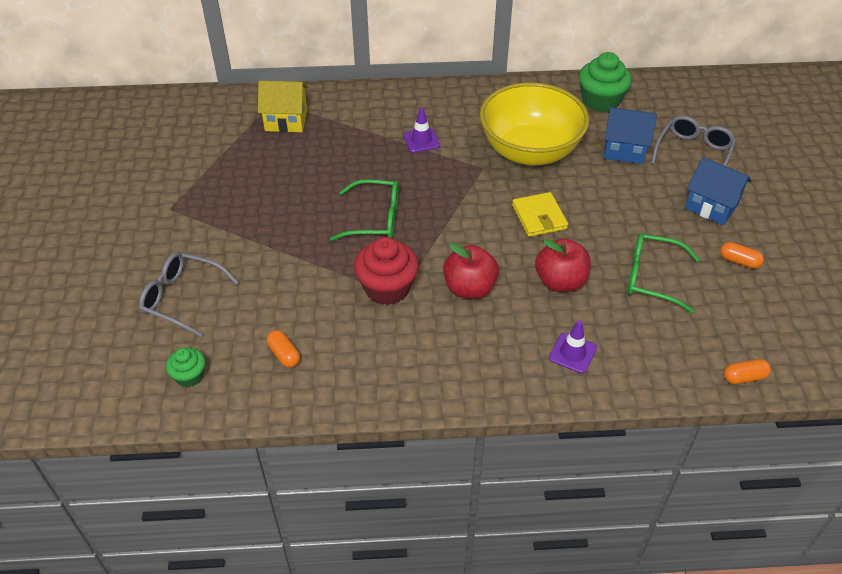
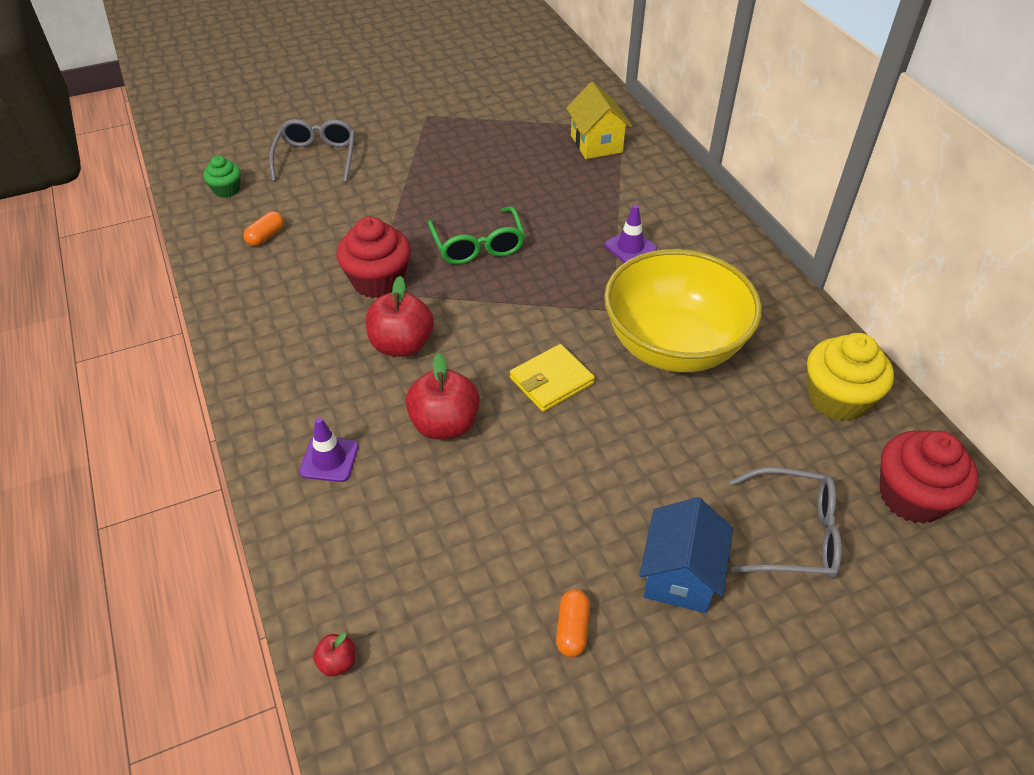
camera: 70 degrees right, 0 degrees up
green cupcake [579,52,632,112] -> yellow cupcake [807,333,894,421]
blue house [604,107,657,164] -> none
green glasses [628,233,700,313] -> none
orange capsule [724,359,771,384] -> red apple [313,632,355,677]
none -> red cupcake [880,430,978,524]

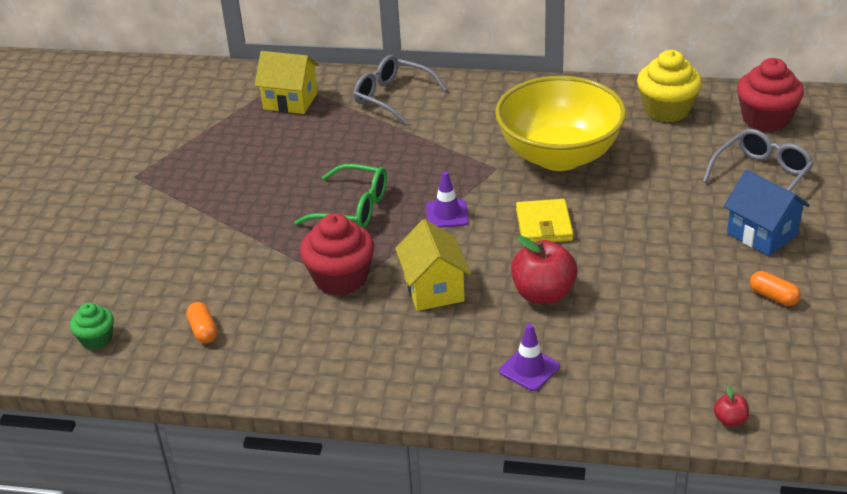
camera: 55 degrees left, 10 degrees down
grey glasses [269,119,355,182] -> grey glasses moved to [354,55,447,125]
red apple [366,276,434,357] -> yellow house [395,219,471,311]
purple traffic cone [604,205,657,263] -> purple traffic cone moved to [426,171,469,228]

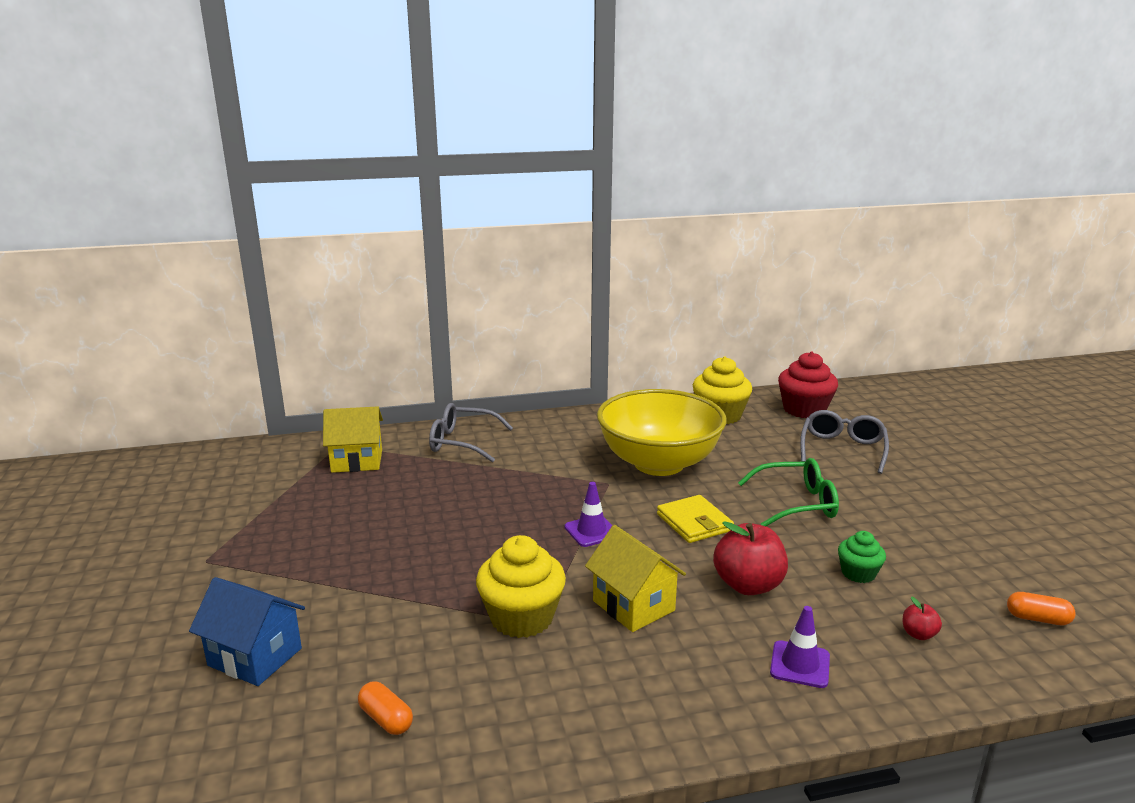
camera: 25 degrees left, 15 degrees down
green cupcake [70,303,114,350] -> green cupcake moved to [838,531,886,583]
green glasses [294,164,387,228] -> green glasses moved to [738,458,839,526]
red cupcake [300,213,374,296] -> yellow cupcake [476,535,566,638]
red apple [714,386,749,427] -> red apple moved to [903,596,942,640]
blue house [724,170,810,256] -> blue house moved to [189,577,305,686]
orange capsule [750,271,801,306] -> orange capsule moved to [1007,592,1076,625]

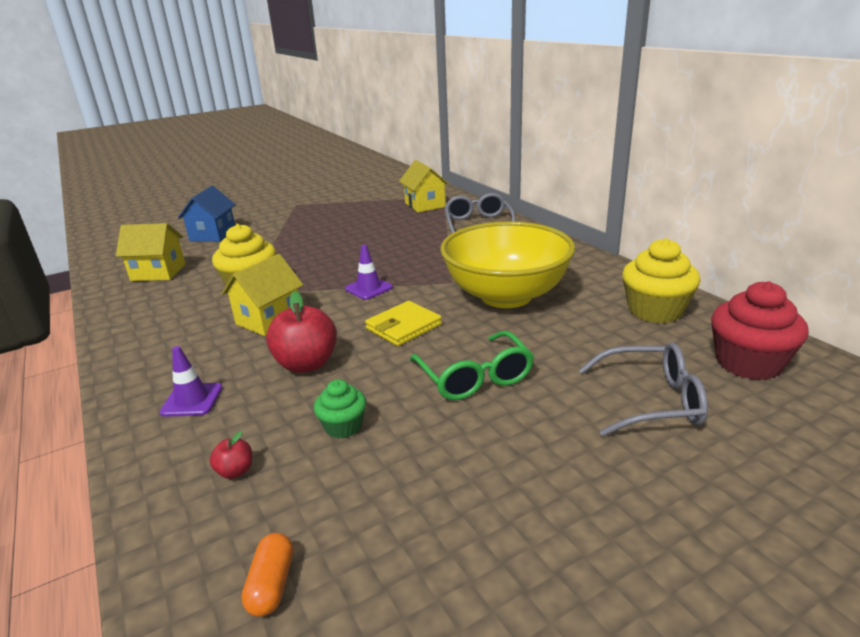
camera: 75 degrees right, 5 degrees up
orange capsule [358,681,413,735] -> yellow house [116,223,185,281]

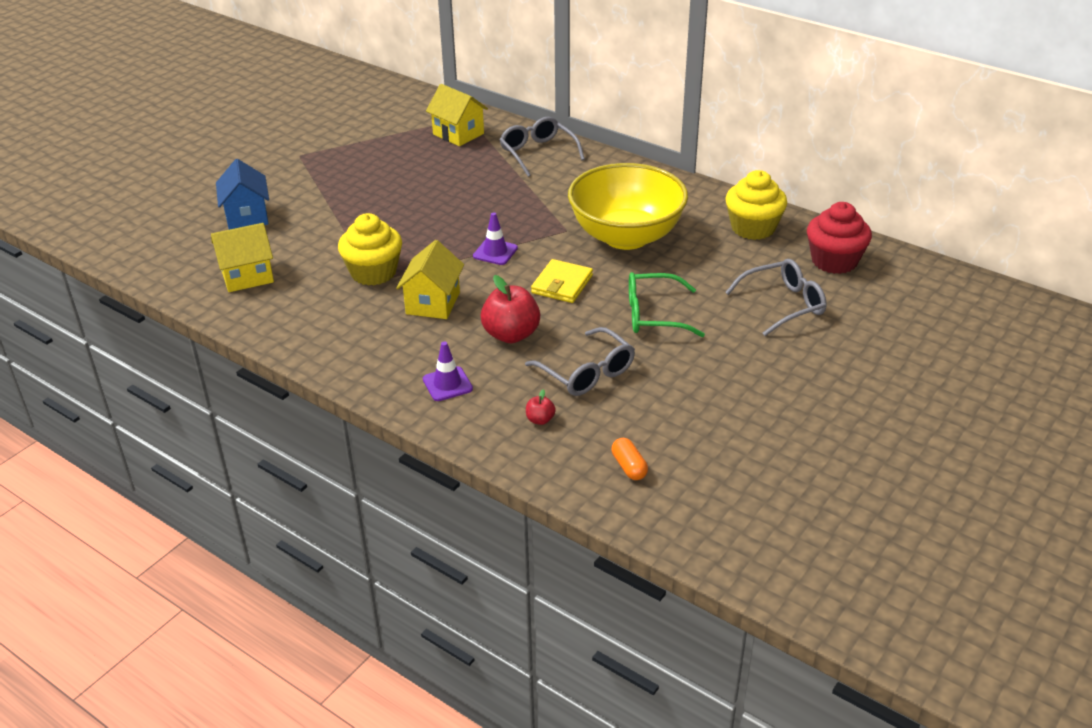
camera: 25 degrees left, 10 degrees up
green cupcake [314,379,366,439] -> grey glasses [525,327,635,396]
green glasses [410,331,534,400] -> green glasses turned 135 degrees clockwise [629,272,705,337]

